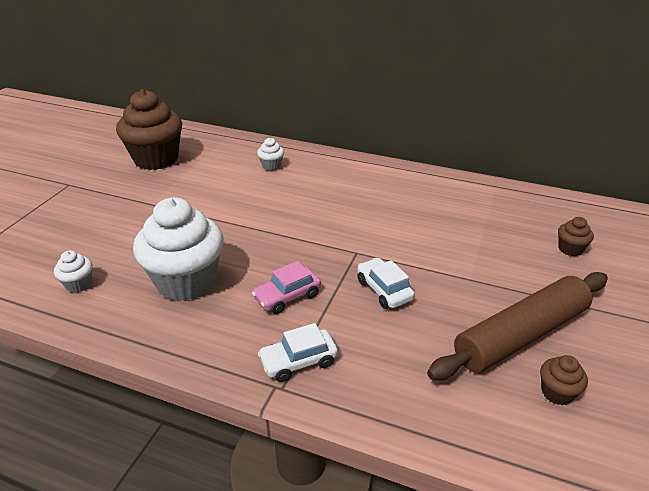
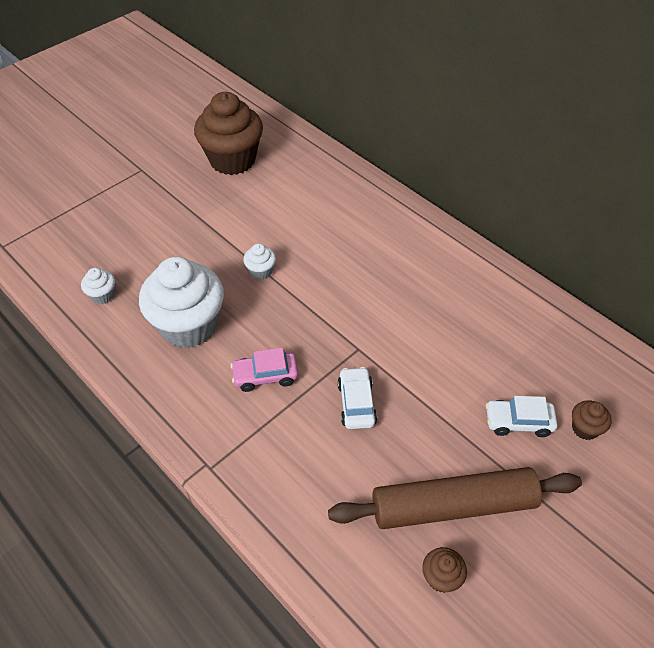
camera: 25 degrees right, 15 degrees up
white cupcake [257,138,284,171] -> white cupcake moved to [243,244,276,280]
white car [258,323,338,382] -> white car moved to [486,396,558,437]

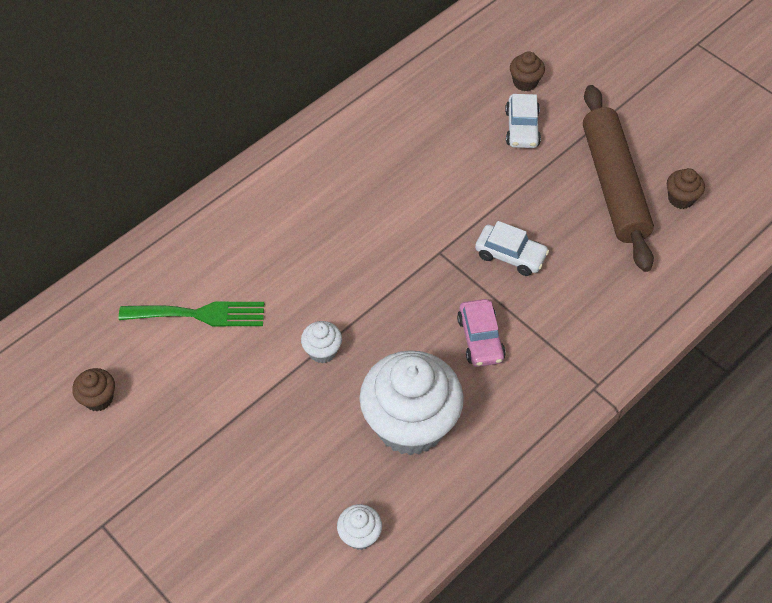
camera: 90 degrees left, 5 degrees up
brown cupcake [194,92,263,175] -> brown cupcake [72,368,115,411], size x0.42
white car [337,367,377,429] -> white car turned 150 degrees counterclockwise [475,221,549,276]
none -> green fork [119,302,264,326]

